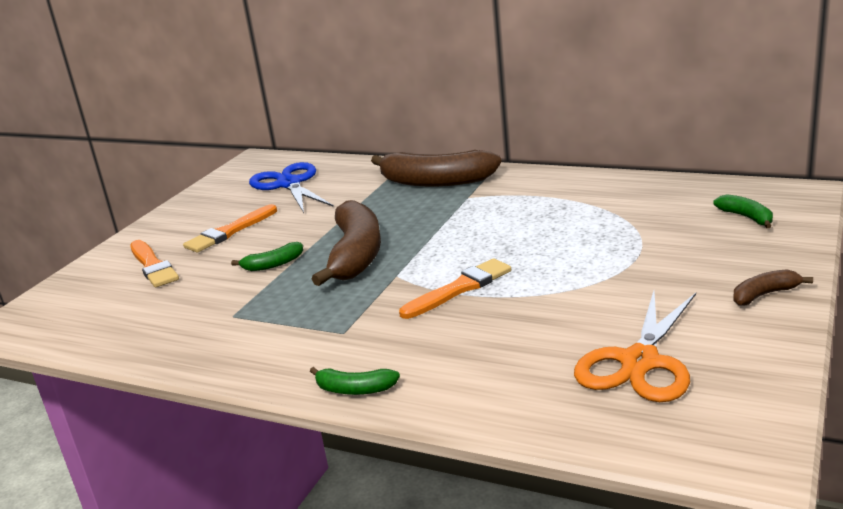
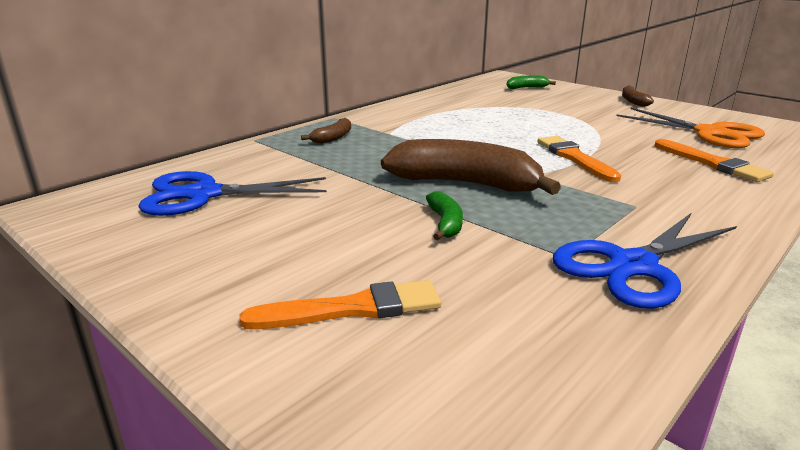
camera: 75 degrees left, 0 degrees up
orange brush [183,204,277,253] -> orange brush moved to [655,139,774,182]
green banana [310,367,400,395] -> none
brown banana [371,150,502,187] -> brown banana [301,118,351,144], size x0.46
none -> blue scissors [553,213,737,309]

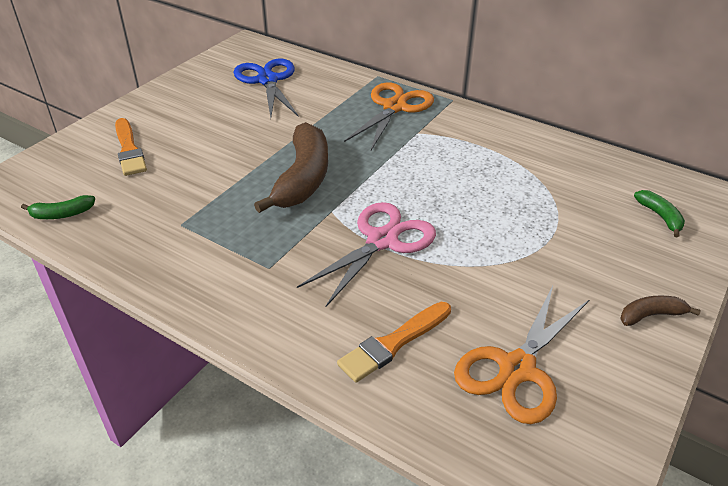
camera: 80 degrees right, 15 degrees up
brown banana [301,118,351,144] -> orange scissors [344,82,434,150]
green banana [426,191,463,240] -> green banana moved to [21,195,95,219]
orange brush [537,136,621,182] -> pink scissors [297,202,436,308]
blue scissors [553,213,737,309] -> none

